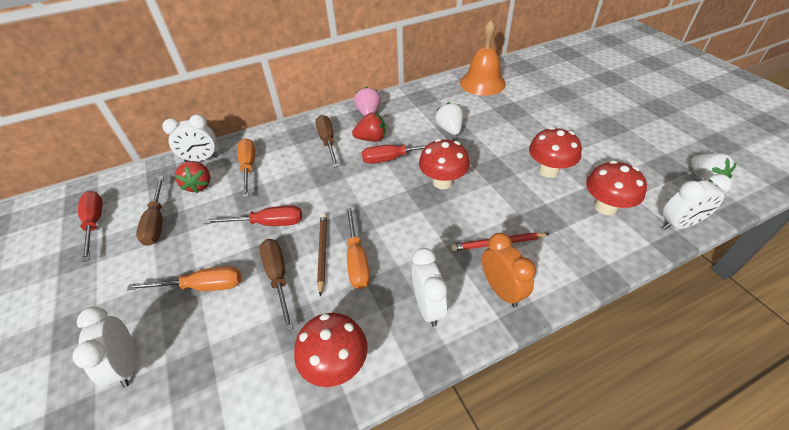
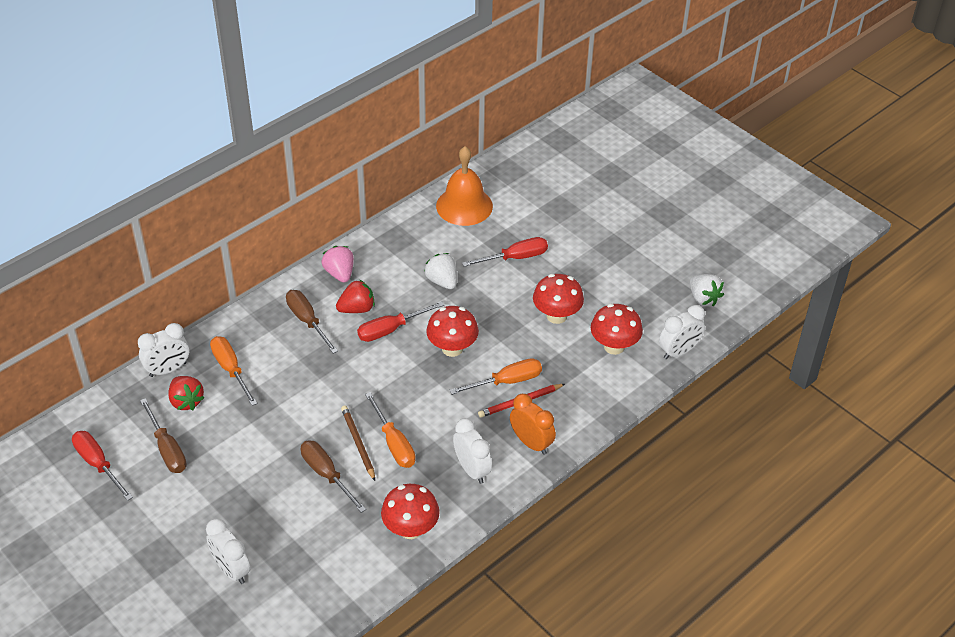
camera: 20 degrees left, 0 degrees up
orange screwdriver [127,266,241,291] -> orange screwdriver moved to [449,358,542,395]
red screwdriver [204,205,302,226] -> red screwdriver moved to [462,237,548,267]

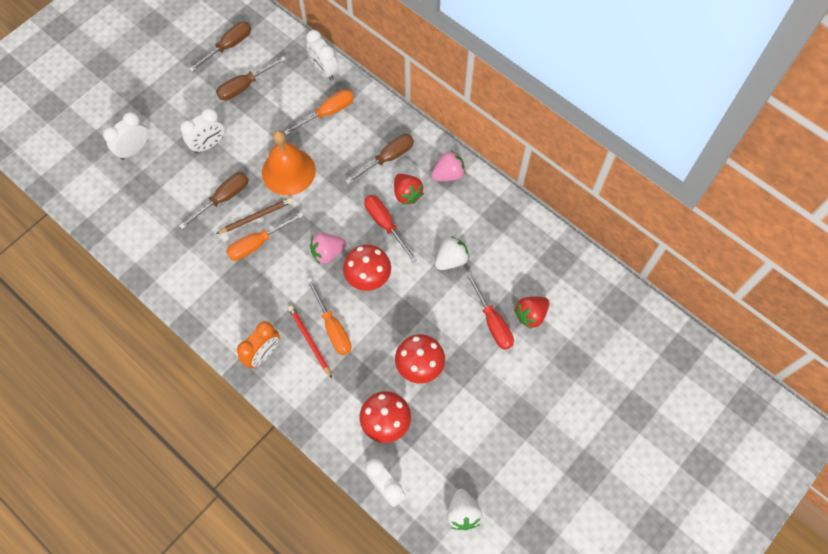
camera: 85 degrees right, 20 degrees up
red screwdriver [72,431,133,501] -> brown screwdriver [189,21,251,72]
red strawberry [168,376,204,410] -> red strawberry moved to [514,296,549,329]
red mushroom [381,484,440,539] -> none
orange bell [436,146,493,226] -> orange bell moved to [262,130,316,196]
white clock [453,418,492,484] -> white clock moved to [180,108,225,153]
white strawberry [690,274,724,306] -> white strawberry turned 60 degrees counterclockwise [447,489,482,530]
none -> pink strawberry [310,233,346,264]

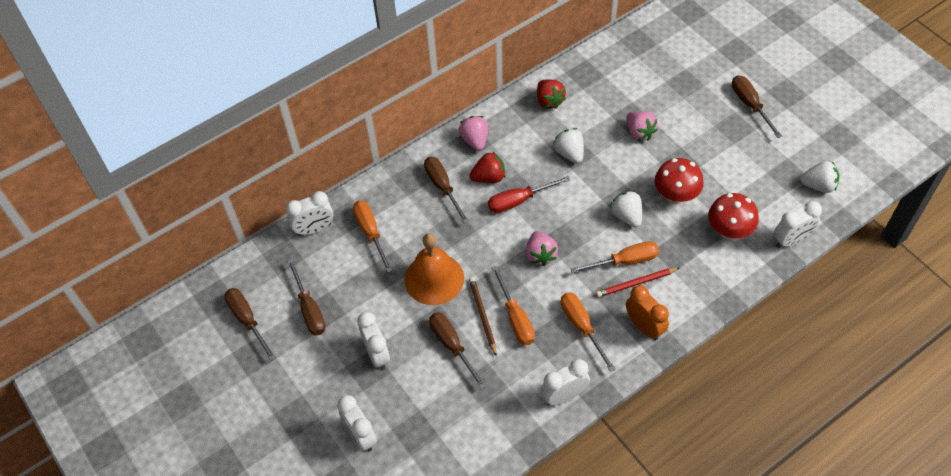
camera: 75 degrees left, 10 degrees down
red mushroom [343,244,391,291] -> none
red screwdriver [466,272,514,350] -> pink strawberry [626,111,658,141]
red strawberry [514,296,549,329] -> red strawberry moved to [537,79,566,109]
none -> white clock [541,359,590,406]
none -> orange screwdriver [561,293,616,372]
none -> white strawberry [610,191,642,227]
none -> brown screwdriver [732,75,782,138]

